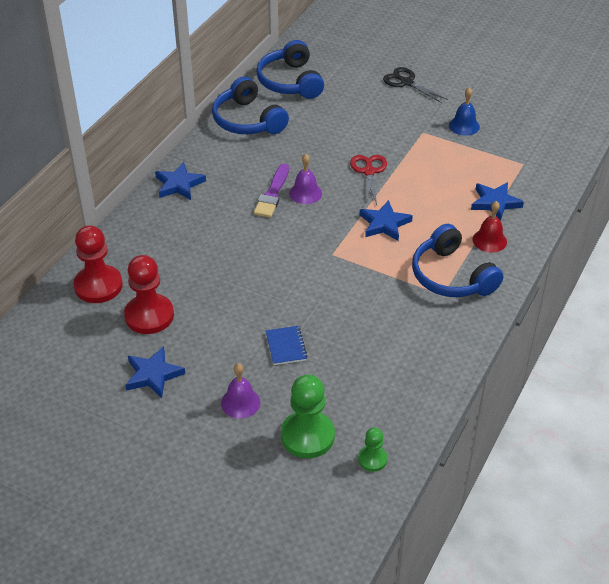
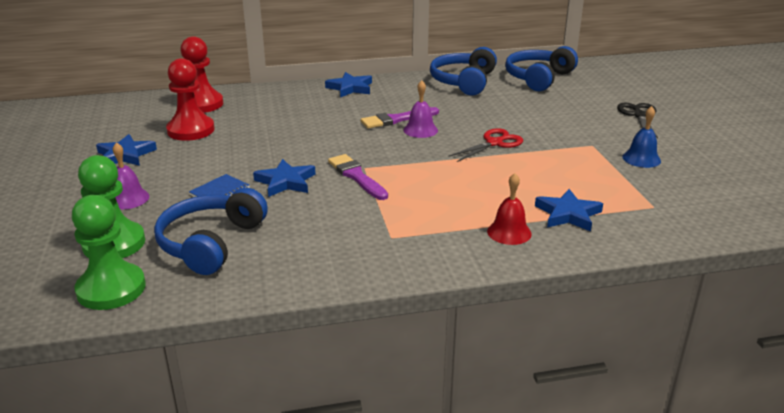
camera: 50 degrees right, 15 degrees down
green pawn [358,428,388,472] -> green pawn [72,195,146,310], size x1.88
blue star [360,200,413,241] -> blue star moved to [253,159,316,197]
blue headphones [412,224,503,297] -> blue headphones moved to [154,188,268,275]
none -> purple brush [328,154,388,200]

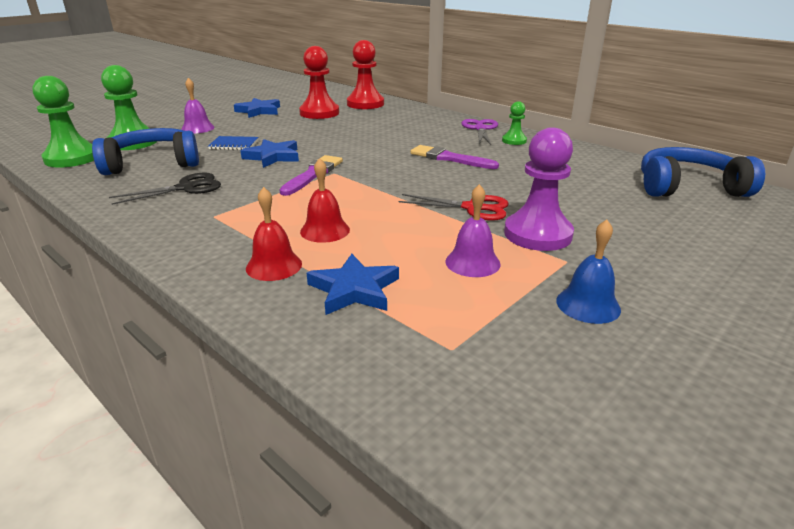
camera: 55 degrees right, 0 degrees up
blue star [325,72,372,98] -> purple scissors [461,119,498,145]
purple bell [403,80,438,138] -> purple bell moved to [445,184,501,277]
blue headphones [430,47,497,95] -> none
black scissors [617,103,658,138] -> black scissors moved to [109,172,221,205]
none -> red bell [300,158,350,243]
none -> green pawn [502,101,527,145]
none -> purple pawn [504,127,574,251]

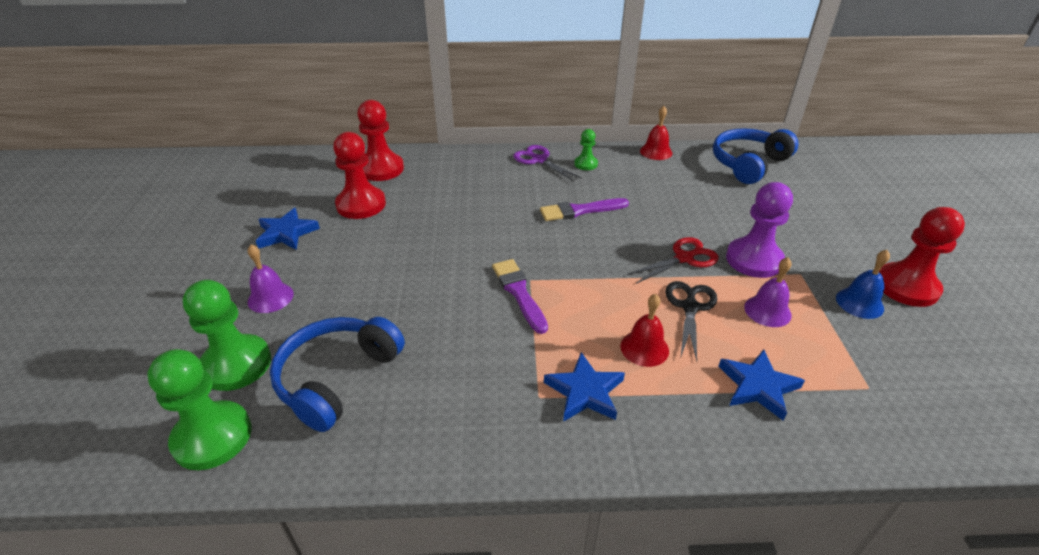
camera: 45 degrees left, 10 degrees up
black scissors [109,172,221,205] -> black scissors moved to [665,281,717,361]
blue notebook [208,136,258,150] -> none
blue star [241,139,299,168] -> blue star moved to [544,352,625,422]
red bell [246,187,302,281] -> red bell moved to [640,106,672,160]
none -> red pawn [879,207,965,307]

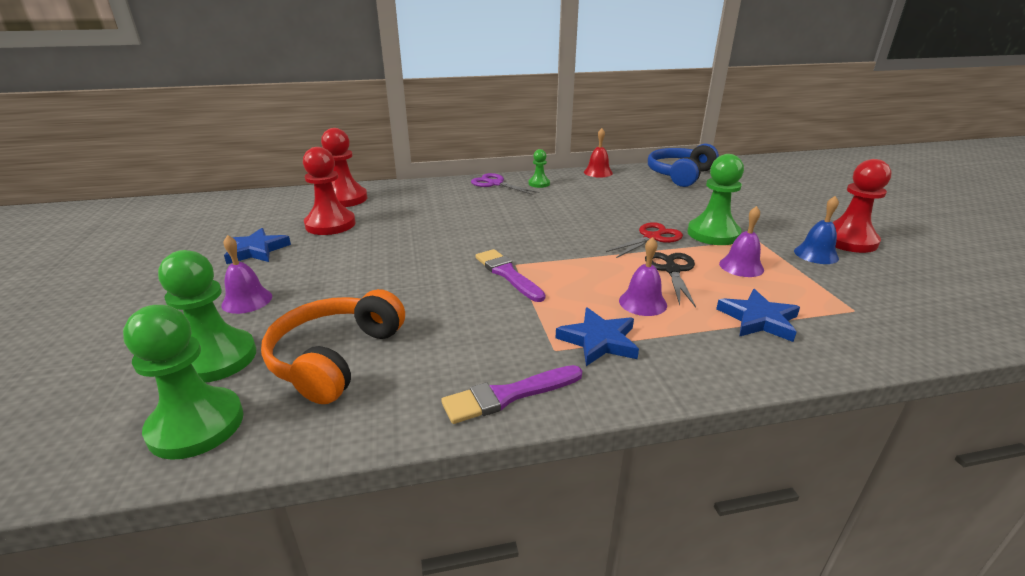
camera: 10 degrees left, 10 degrees down
blue headphones [270,317,405,432] -> orange headphones [261,289,405,404]
purple brush [540,198,629,221] -> purple brush moved to [441,365,582,424]
red bell [621,294,669,367] -> purple bell [619,237,667,316]
purple pawn [726,182,793,278] -> green pawn [687,154,744,245]

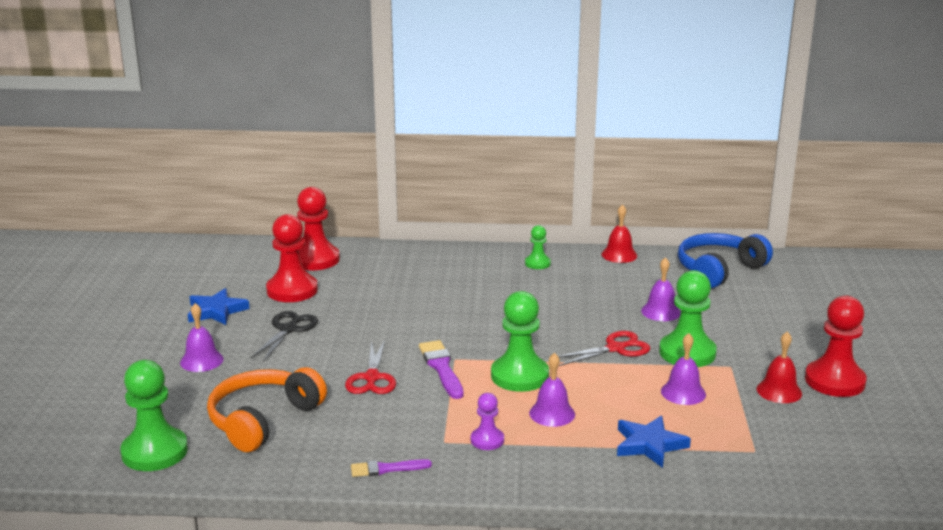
camera: 15 degrees right, 5 degrees down
green pawn [158,250,256,383] -> green pawn moved to [491,291,549,392]
purple brush [441,365,582,424] -> purple brush [351,459,432,477], size x0.66
purple scissors [471,173,539,195] -> none
blue star [555,307,639,366] -> purple pawn [471,393,504,450]
black scissors [645,252,696,308] -> black scissors moved to [251,311,318,362]
blue bell [794,196,839,264] -> red bell [757,332,802,403]
none -> red scissors [345,340,396,394]
none -> purple bell [641,257,681,321]

